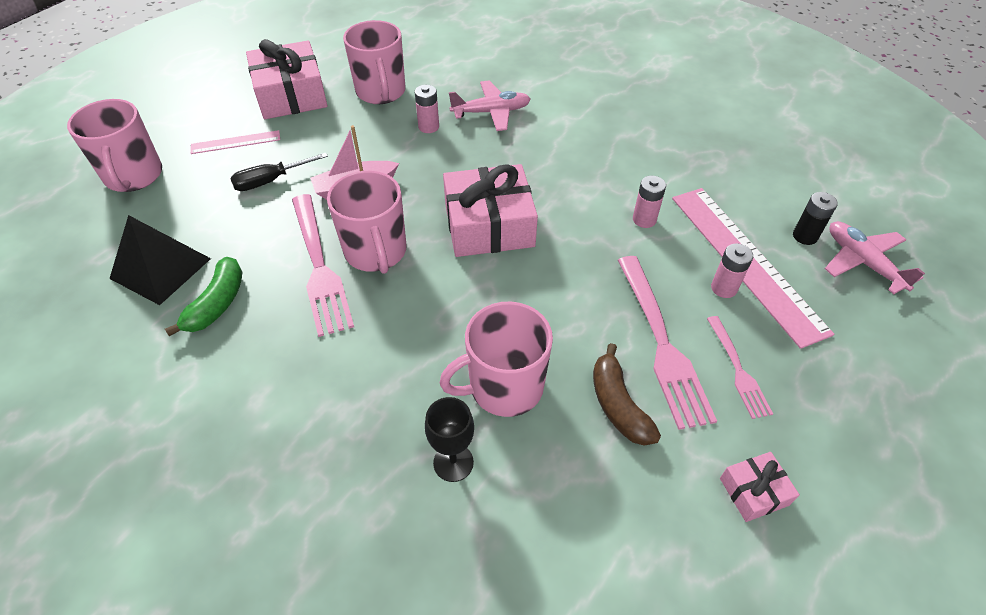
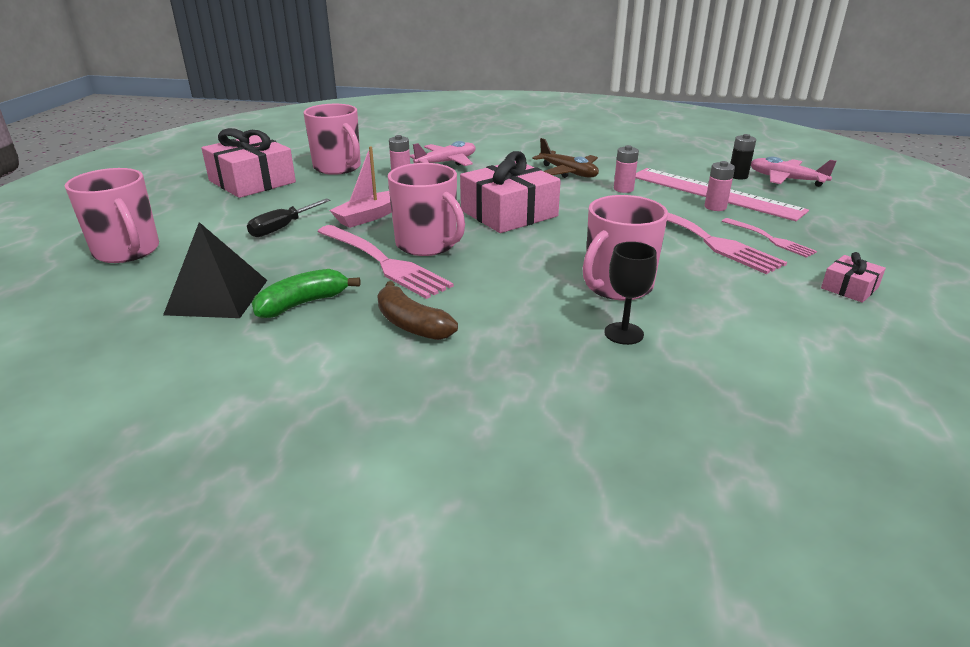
camera: 25 degrees left, 20 degrees down
green banana [165,257,242,336] -> green banana turned 120 degrees counterclockwise [252,269,360,318]
pink ruler [191,130,280,154] -> none
brown banana [593,343,661,446] -> brown banana moved to [377,281,458,340]
none -> brown plane [532,138,599,178]

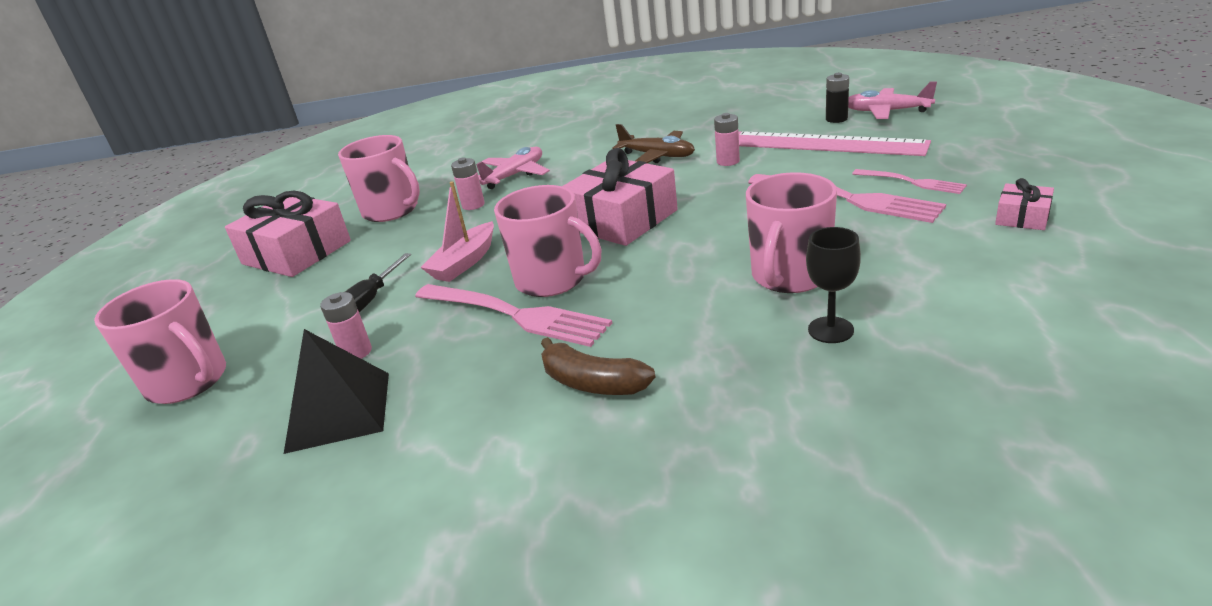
camera: 10 degrees left, 0 degrees up
green banana [252,269,360,318] -> none
pink battery [705,161,735,211] -> pink battery moved to [320,292,372,359]

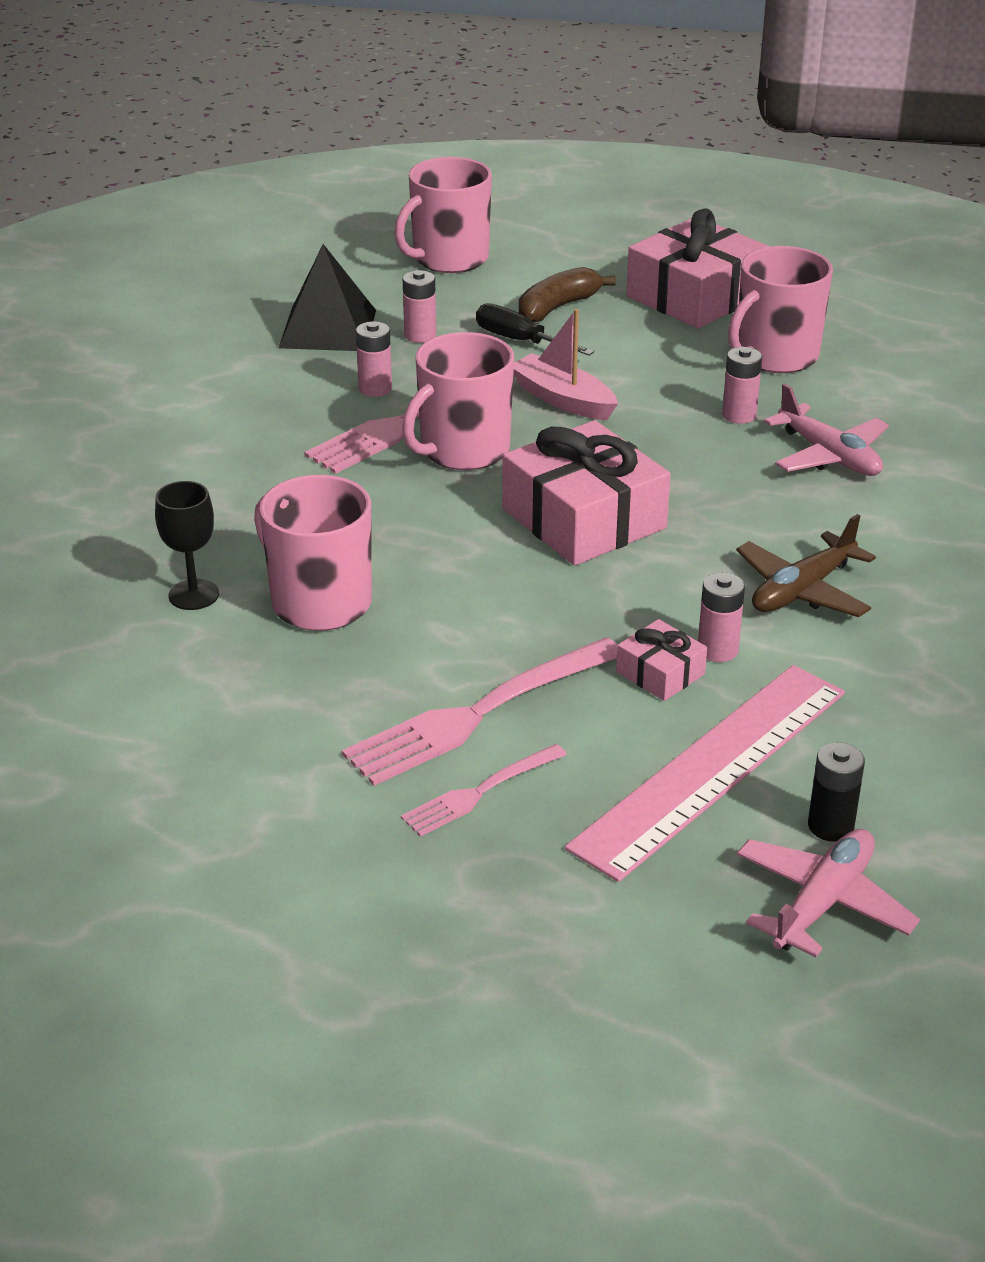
camera: 100 degrees right, 5 degrees up
brown banana [541,337,656,395] -> brown banana moved to [519,267,616,322]
pink gift [995,178,1054,230] -> pink gift moved to [616,619,707,701]
none -> pink battery [356,321,392,397]

